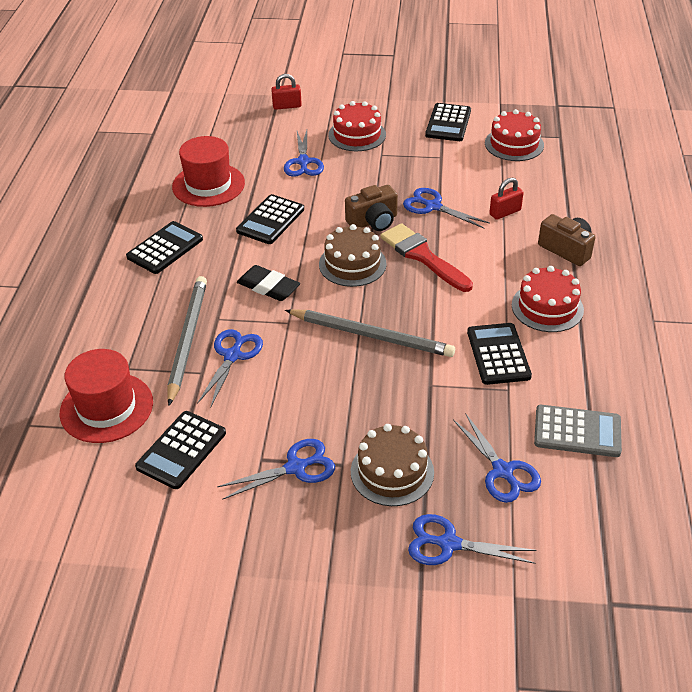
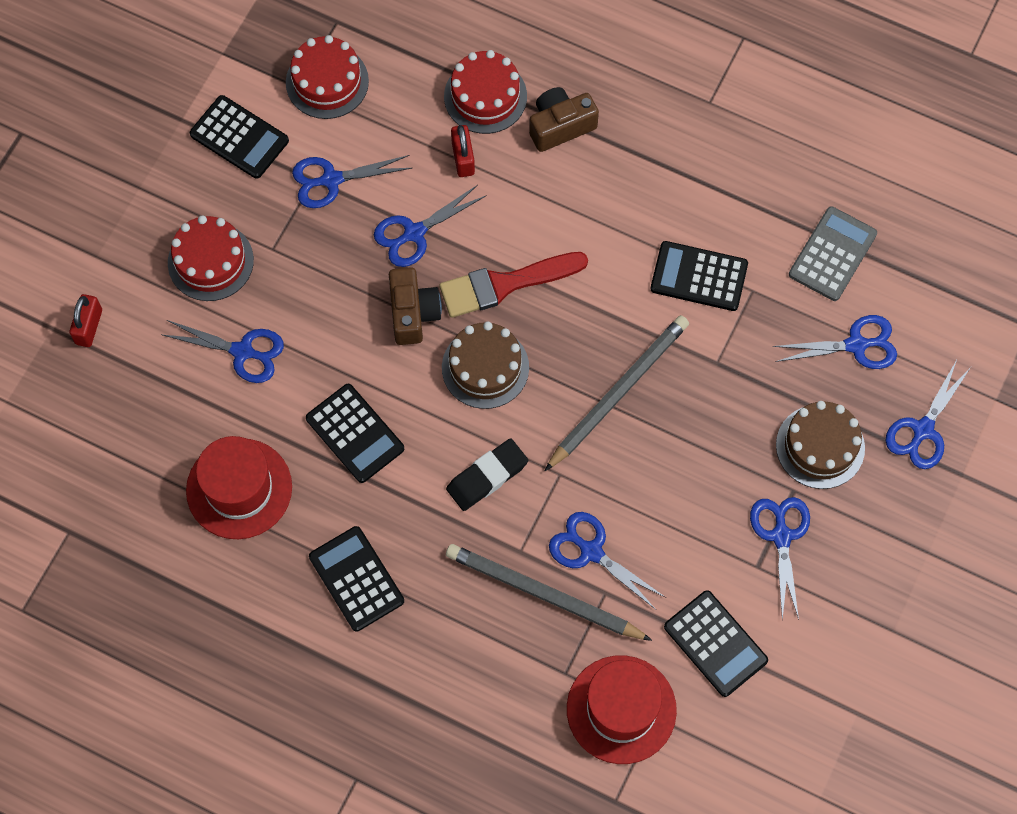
camera: 70 degrees left, 25 degrees up
red cake [512,266,584,332] -> red cake moved to [444,50,527,134]
none -> blue scissors [292,155,412,208]

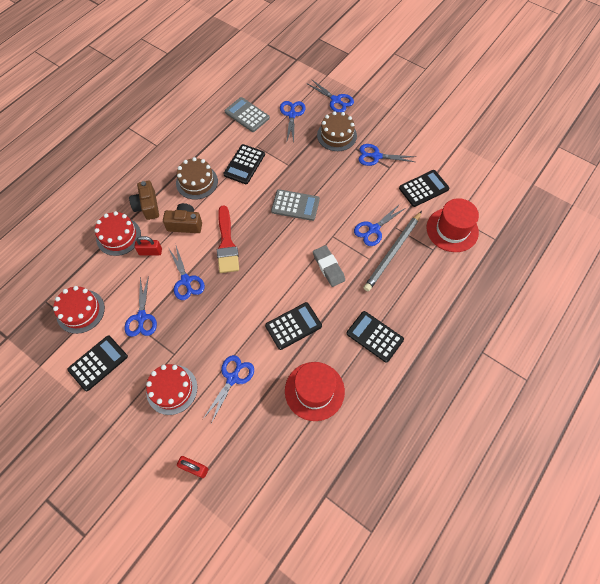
camera: 80 degrees left, 5 degrees down
black calculator [309,526,404,632] -> black calculator turned 60 degrees clockwise [346,311,404,363]
brown camera [389,267,442,345] -> brown camera moved to [163,203,202,233]
brown cake [442,322,529,409] -> brown cake moved to [176,157,218,200]
black eraser [446,438,528,511] -> grey eraser [313,245,345,287]
grey pencil [545,315,689,471] -> grey calculator [271,189,320,221]

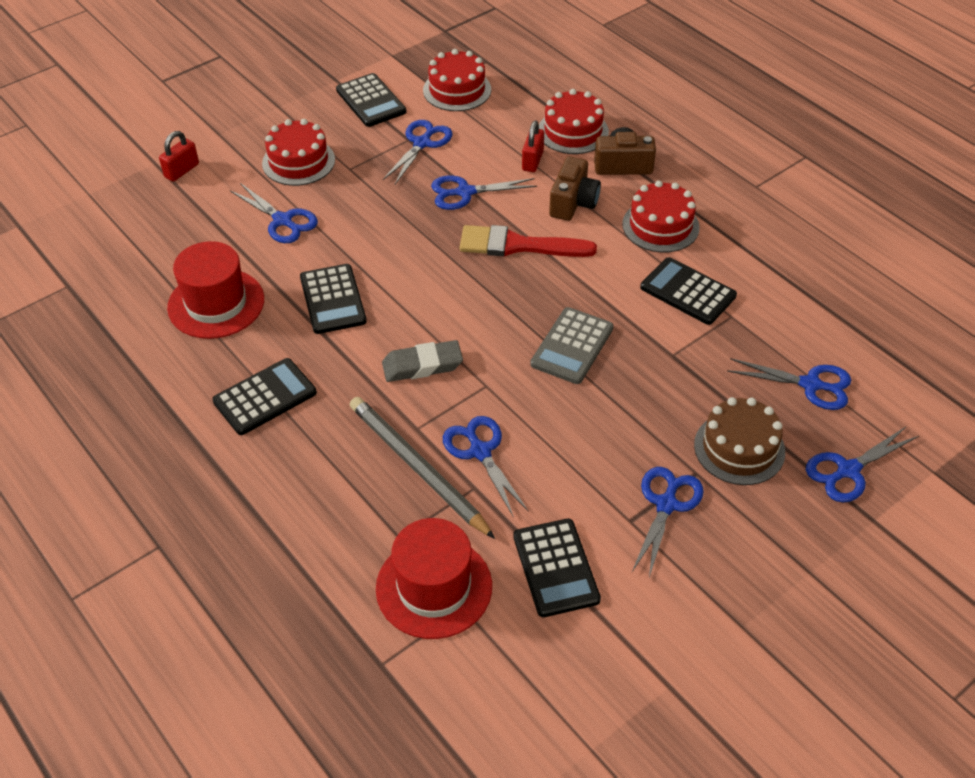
camera: 105 degrees right, 15 degrees down
blue scissors [125,276,157,337] -> blue scissors turned 105 degrees clockwise [383,120,453,184]
brown cake [176,157,218,200] -> red cake [622,180,700,253]
grey calculator [225,97,270,132] -> none

